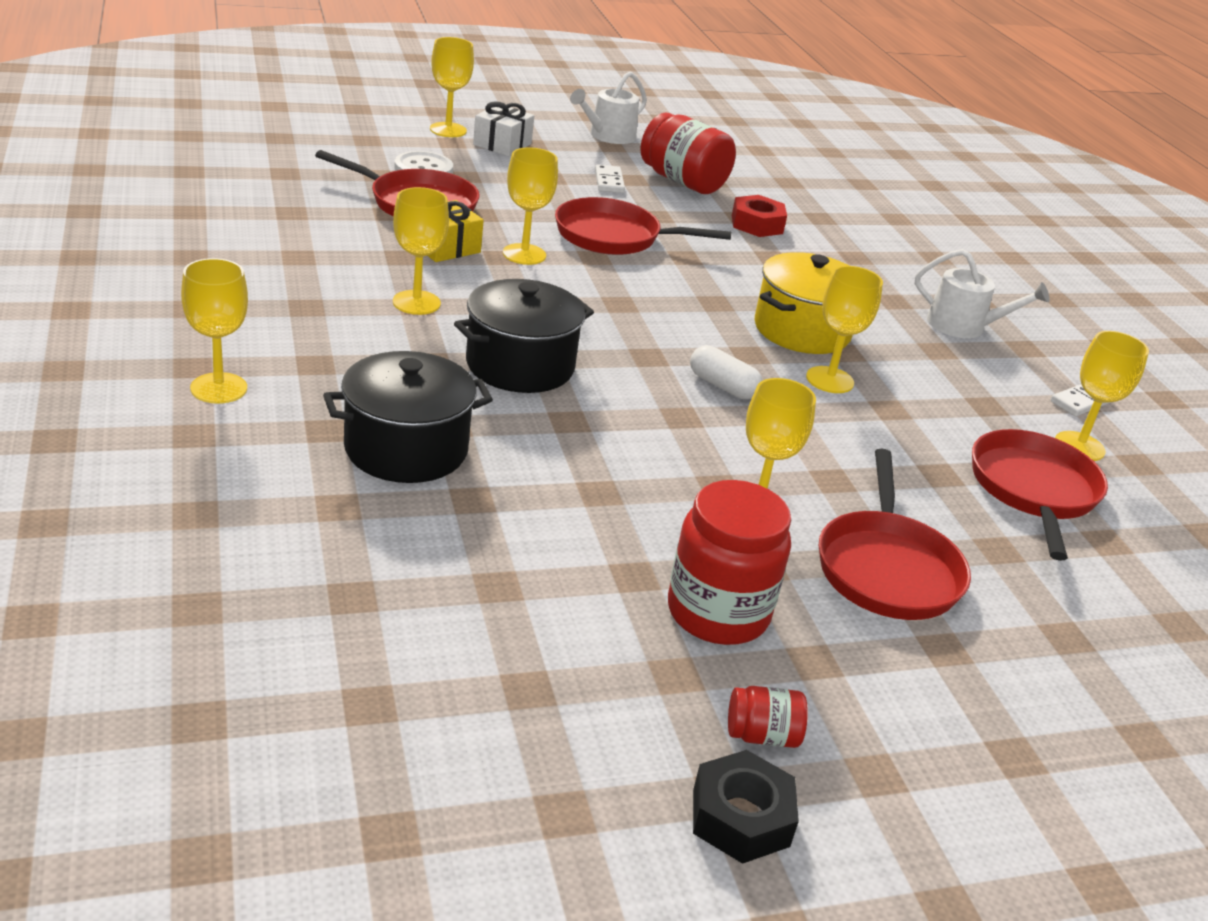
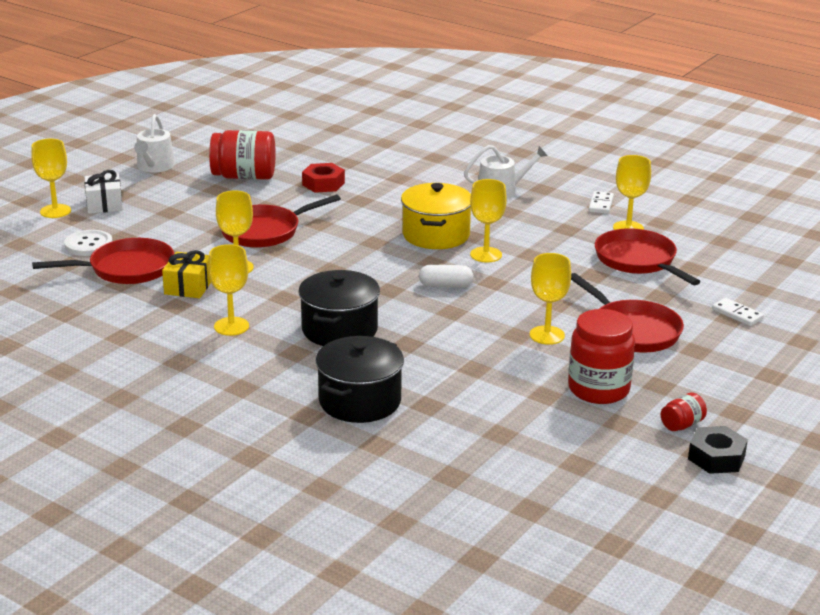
camera: 35 degrees left, 5 degrees down
yellow goblet [181,258,248,404] -> none
white domino [595,165,625,193] -> white domino moved to [712,298,764,326]

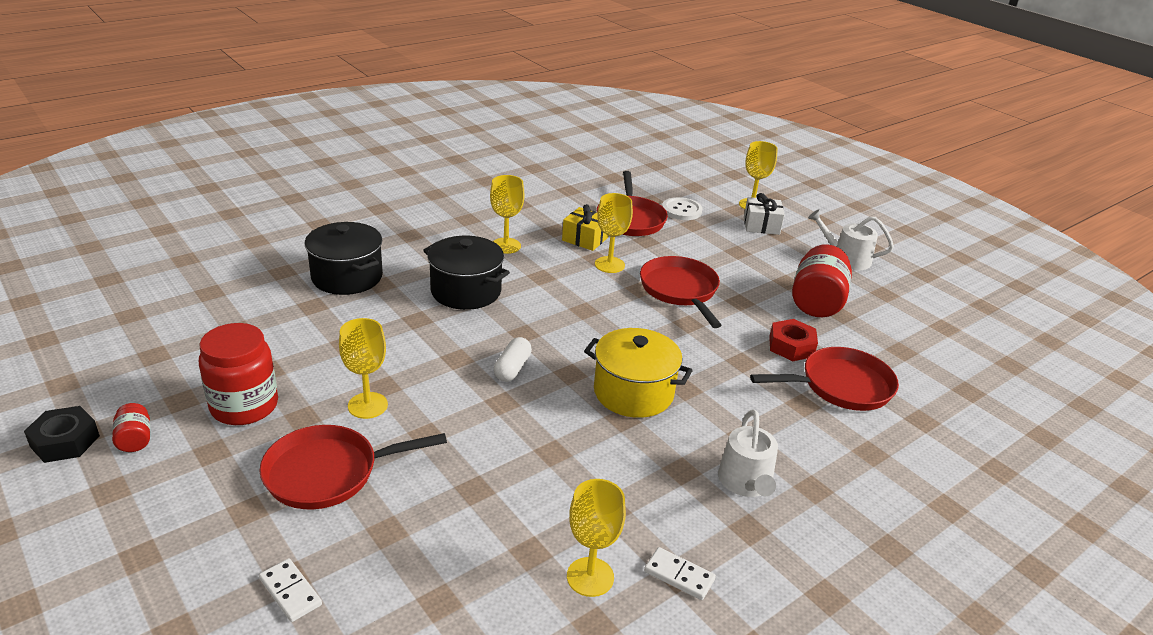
camera: 105 degrees right, 5 degrees up
yellow goblet [470,179,507,263] -> none
red pan [595,228,701,285] -> red pan moved to [750,347,899,411]
white domino [712,298,764,326] -> white domino turned 75 degrees clockwise [259,558,322,622]

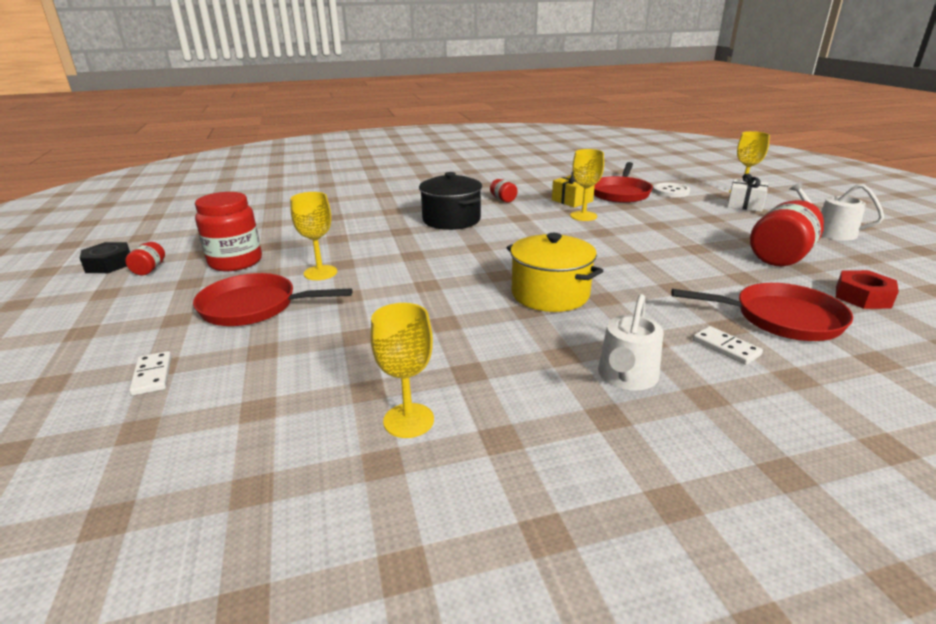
camera: 25 degrees right, 5 degrees down
black pot [305,222,383,295] -> none
yellow goblet [490,175,524,254] -> red jar [490,179,517,202]
white capsule [494,337,532,382] -> none
red pan [640,256,722,328] -> none
white domino [644,547,716,600] -> white domino moved to [693,326,763,365]
red nut [769,319,818,361] -> red nut moved to [836,270,899,309]

